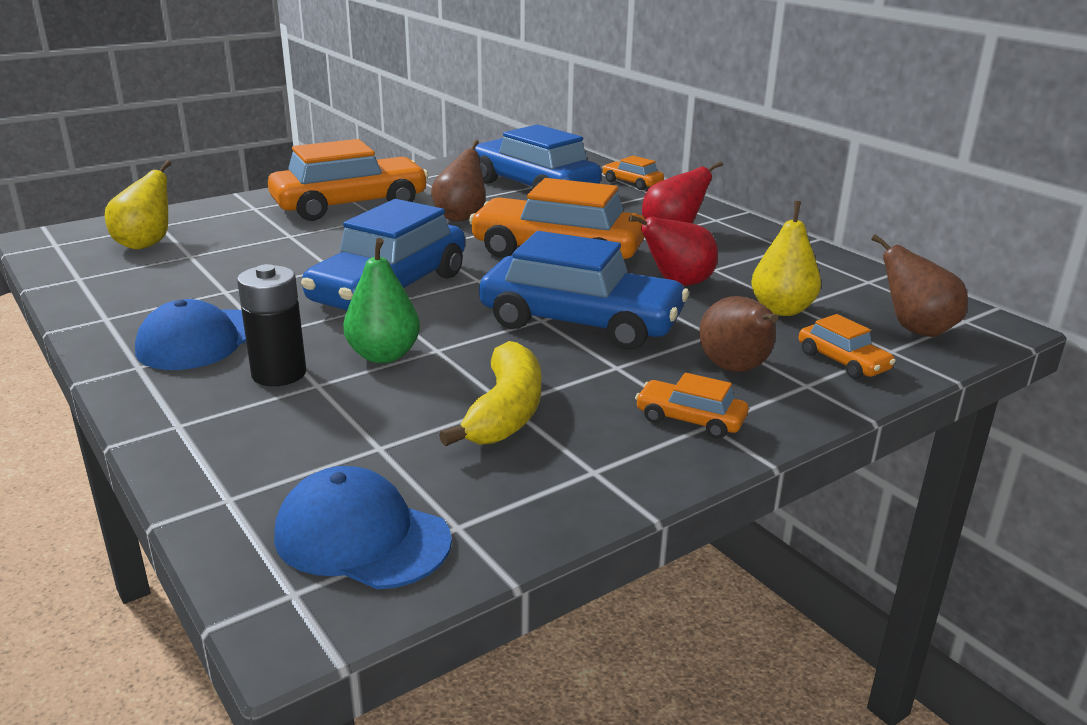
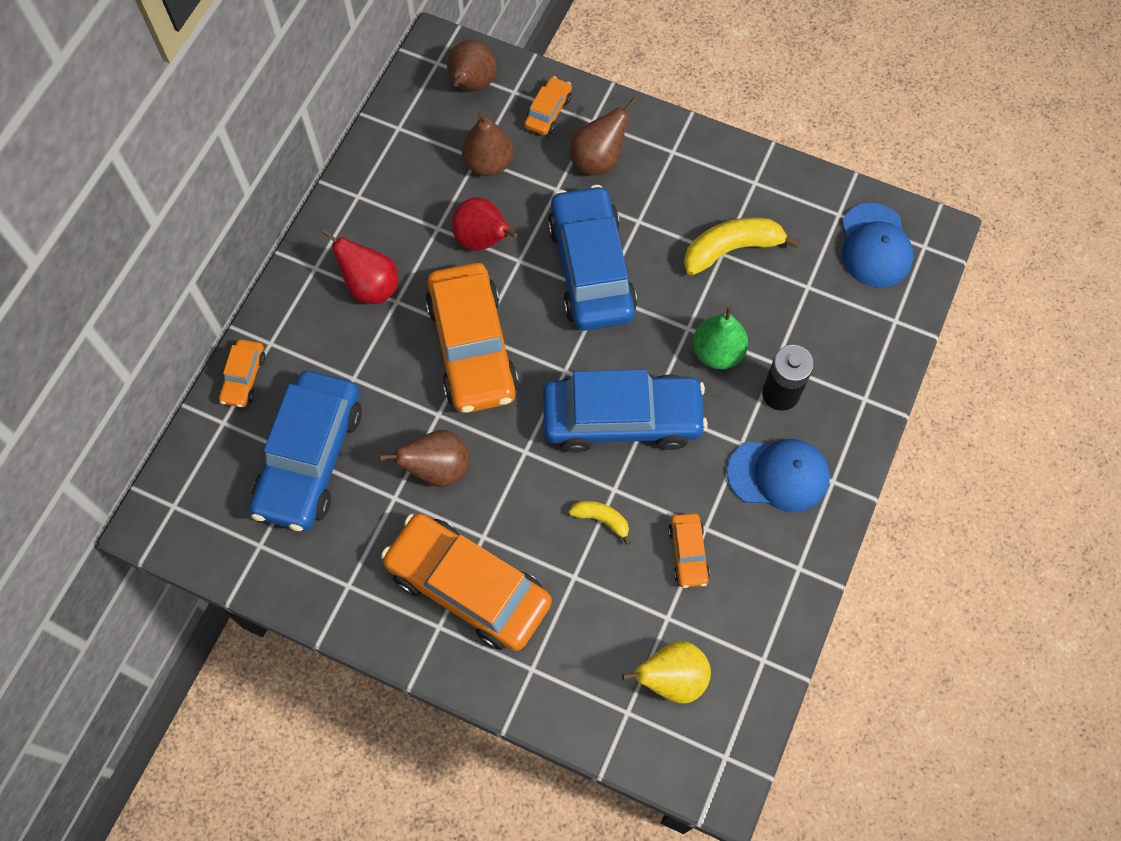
camera: 120 degrees left, 40 degrees up
orange car [635,373,748,439] -> orange car moved to [668,513,710,588]
yellow pear [751,201,821,316] -> brown pear [462,112,513,176]
none -> yellow banana [569,501,631,545]

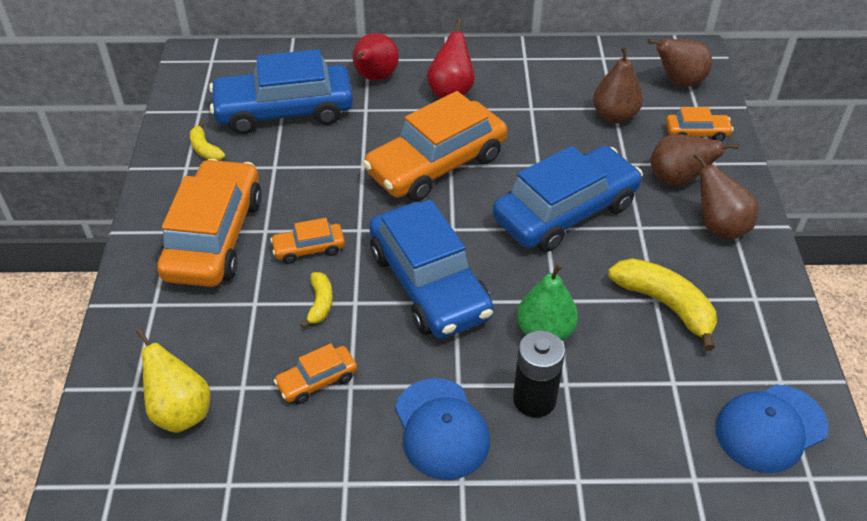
camera: 65 degrees right, 20 degrees down
orange car [219,339,265,407] -> orange car moved to [270,218,345,264]
brown pear [379,430,470,487] -> brown pear moved to [693,153,759,240]
red pear [452,197,518,251] -> red pear moved to [353,33,399,81]
none -> yellow banana [190,122,225,161]

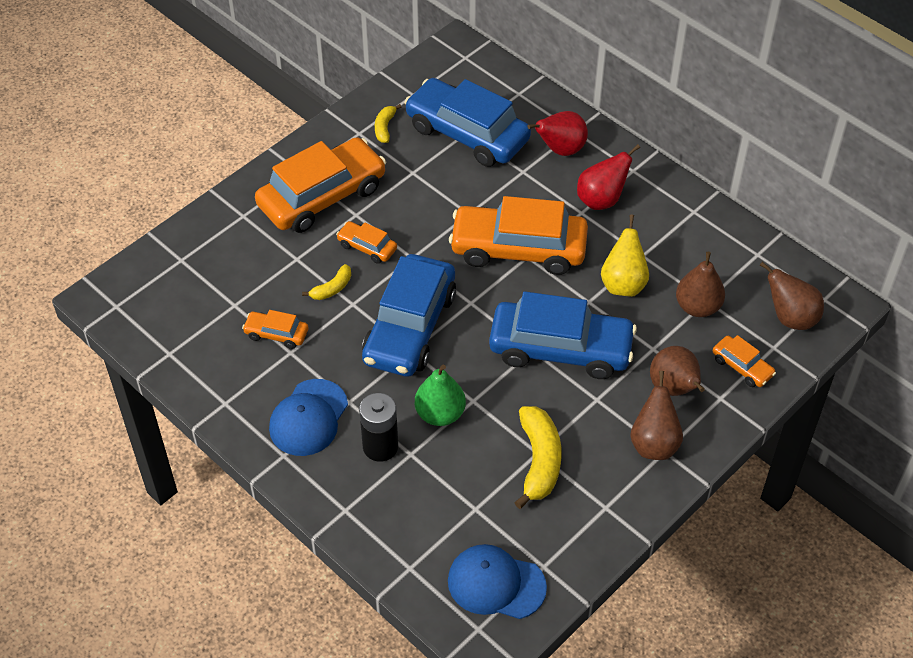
camera: 45 degrees right, 5 degrees up
yellow pear [136,328,210,433] -> yellow pear moved to [601,215,649,297]

